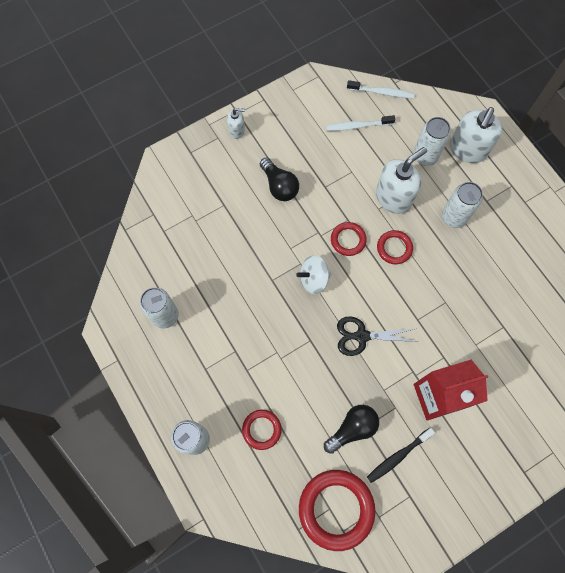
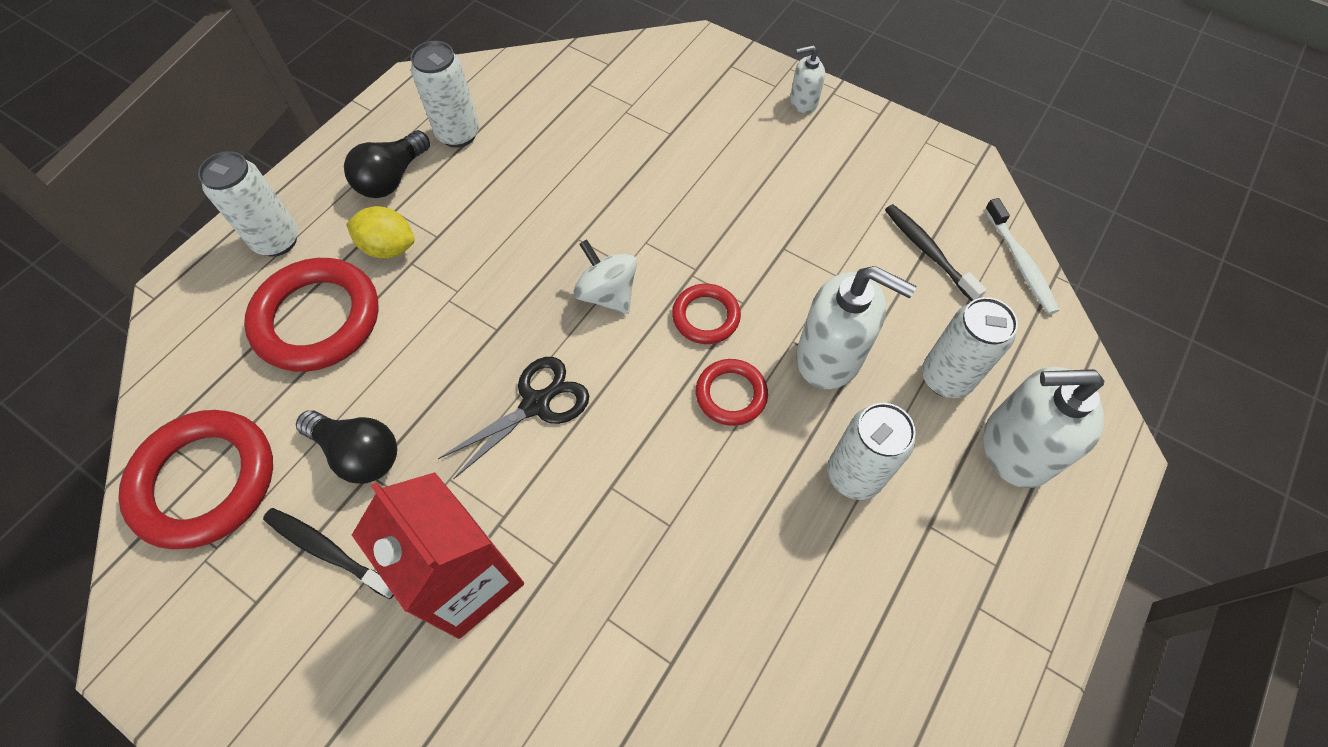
camera: 65 degrees right, 10 degrees down
white soap dispenser [227,108,245,139] -> white soap dispenser turned 105 degrees clockwise [790,45,825,113]
red ring [242,410,282,450] -> red ring [244,258,378,372], size x1.86
black light bulb [260,158,299,201] -> black light bulb moved to [344,130,430,198]
white toothbrush [326,115,395,131] -> black toothbrush [885,204,987,301]
black scissors [337,316,418,356] -> black scissors turned 75 degrees clockwise [438,357,589,480]
none -> yellow lemon [346,206,415,258]

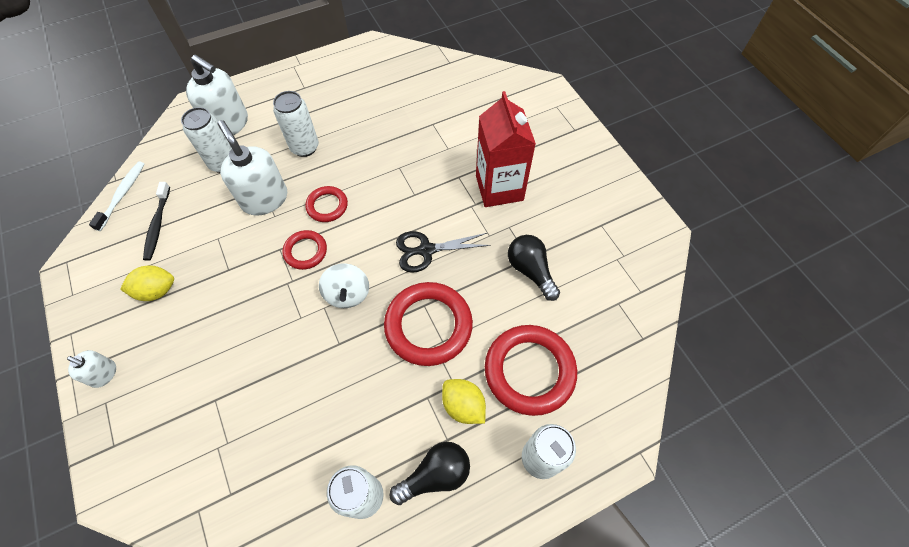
camera: 150 degrees left, 0 degrees up
red ring [118,410,273,549] -> red ring moved to [384,282,473,366]
black toothbrush [263,508,394,599] -> none
none -> yellow lemon [120,265,174,301]

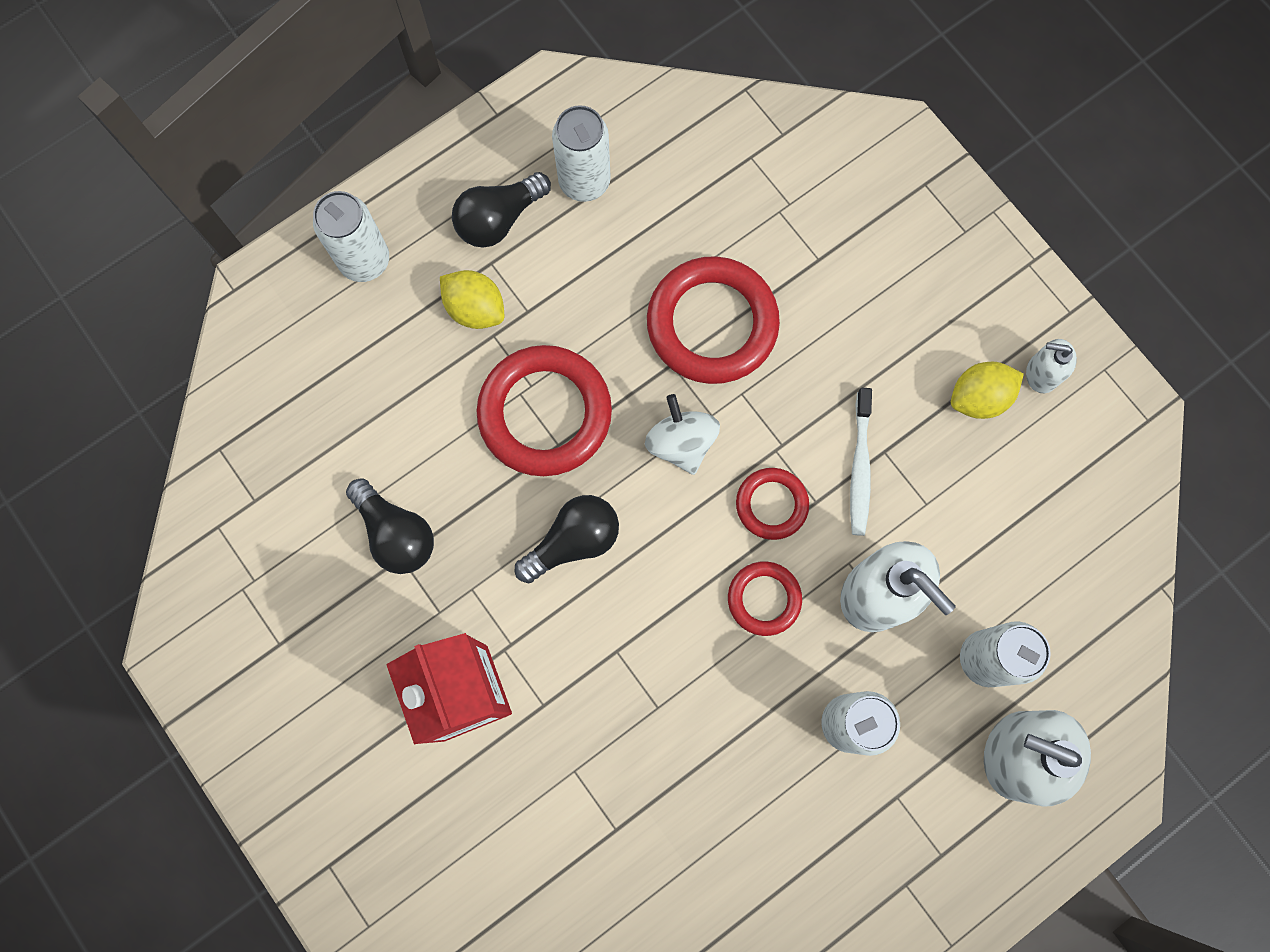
camera: 170 degrees right, 15 degrees up
white soap dispenser [67,350,116,388] -> white soap dispenser moved to [1026,339,1077,393]
white toothbrush [89,161,145,231] -> white toothbrush moved to [850,388,872,536]
black toothbrush [143,182,170,261] -> none
black scissors [396,231,491,273] -> black light bulb [515,495,619,583]
red ring [485,325,577,416] -> red ring moved to [647,256,780,384]

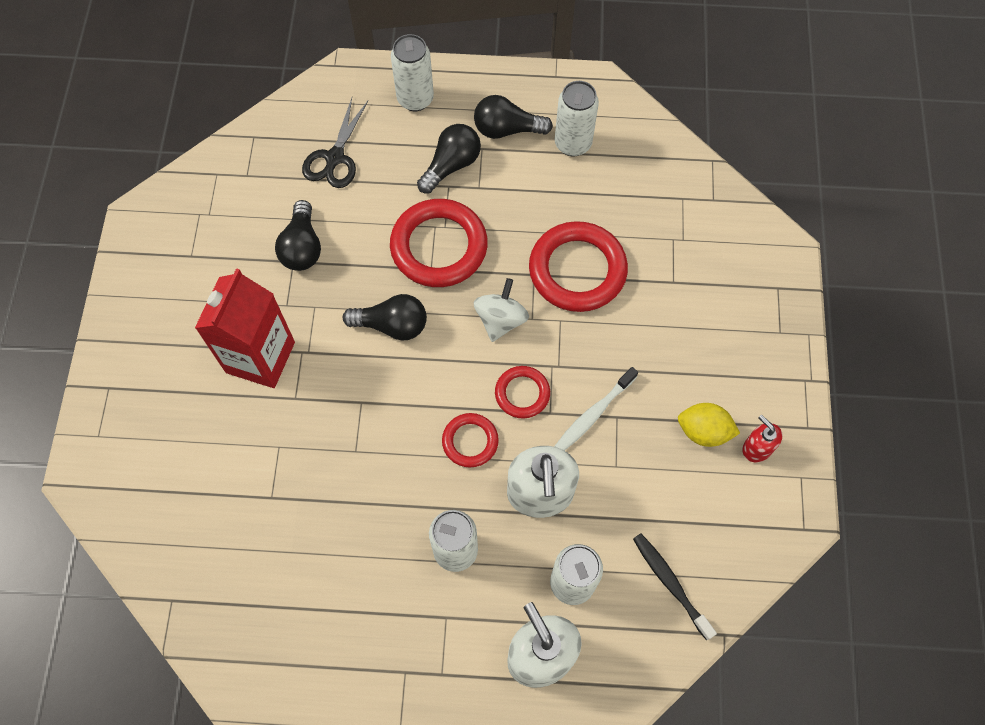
camera: 40 degrees right, 10 degrees down
yellow lemon [440,270,504,329] -> black light bulb [417,124,481,193]
white soap dispenser [1026,339,1077,393] -> red soap dispenser [742,415,783,462]
none -> black scissors [302,98,368,188]
none -> black toothbrush [633,533,717,640]

